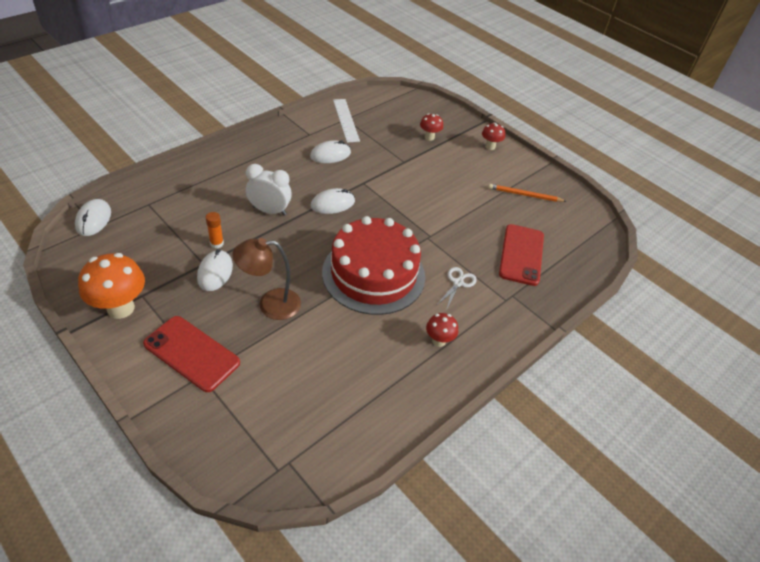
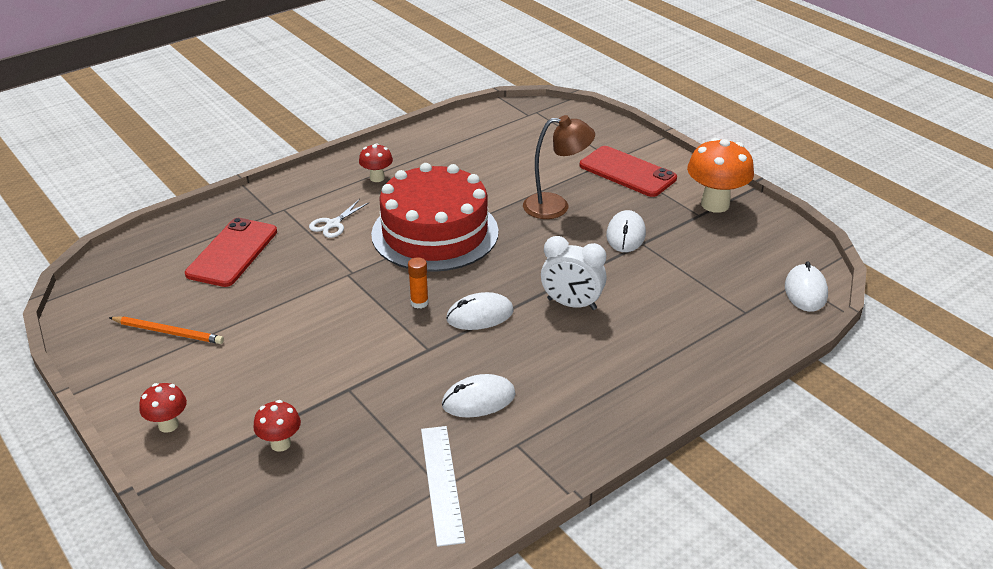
camera: 170 degrees left, 10 degrees down
orange glue stick [205,212,224,248] -> orange glue stick moved to [408,257,429,309]

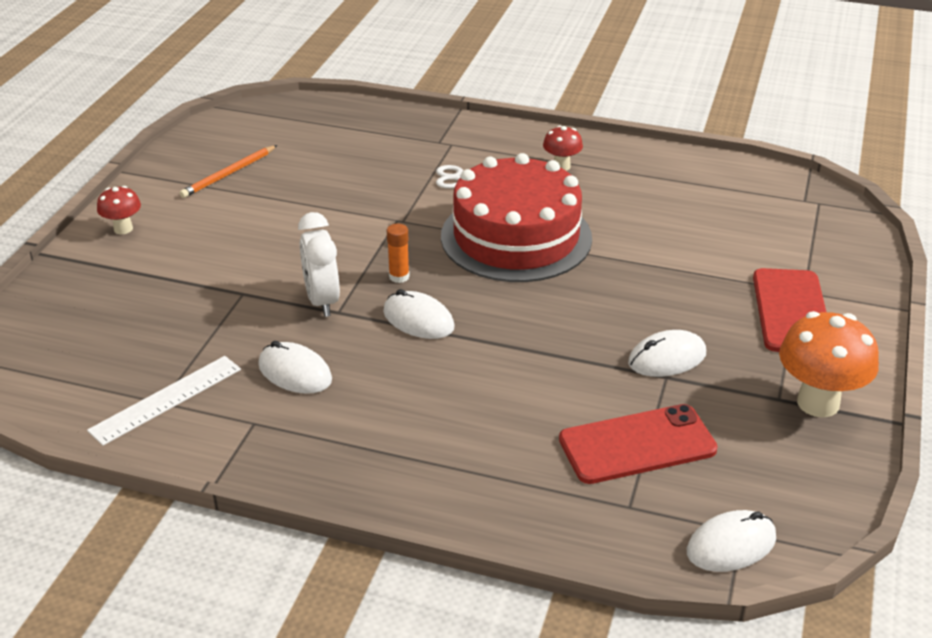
camera: 55 degrees right, 0 degrees up
orange pencil [109,316,224,344] -> orange pencil turned 60 degrees clockwise [180,145,277,198]
red phone [185,218,277,287] -> red phone moved to [559,404,718,484]
red mushroom [253,400,301,452] -> none
brown lamp [523,115,595,219] -> none
white clock [541,236,607,310] -> white clock moved to [298,212,340,317]

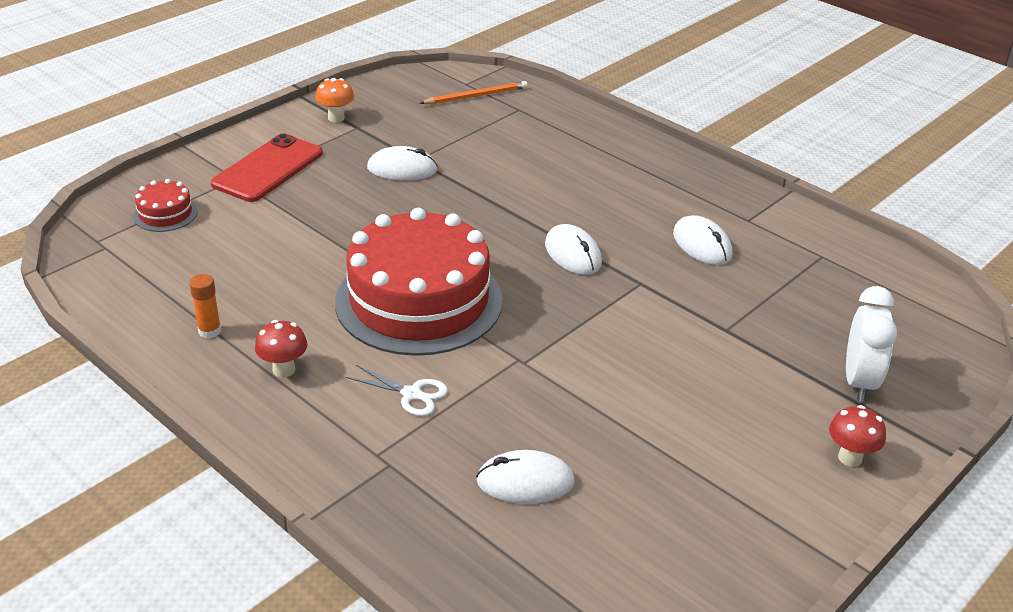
camera: 155 degrees left, 0 degrees up
white ruler [87,356,241,446] -> none
orange pencil [180,145,277,198] -> orange pencil moved to [420,81,528,104]
white clock [298,212,340,317] -> white clock moved to [846,286,897,402]
orange glue stick [387,224,410,283] -> orange glue stick moved to [189,274,221,338]
red phone [559,404,718,484] -> none
white mouse [687,510,776,572] -> white mouse moved to [476,450,575,504]
orange mushroom [779,311,879,418] -> orange mushroom [315,78,354,122], size x0.54
none -> red cake [133,179,198,232]

